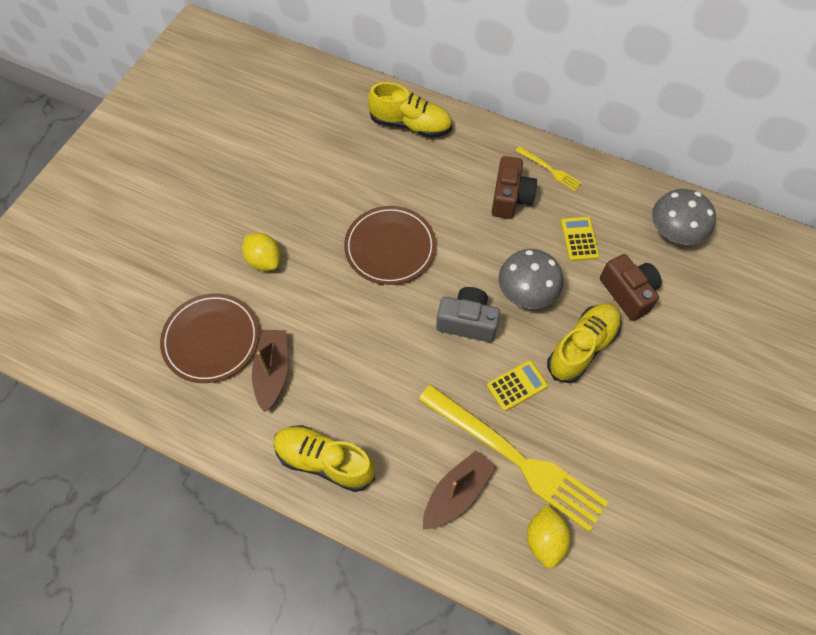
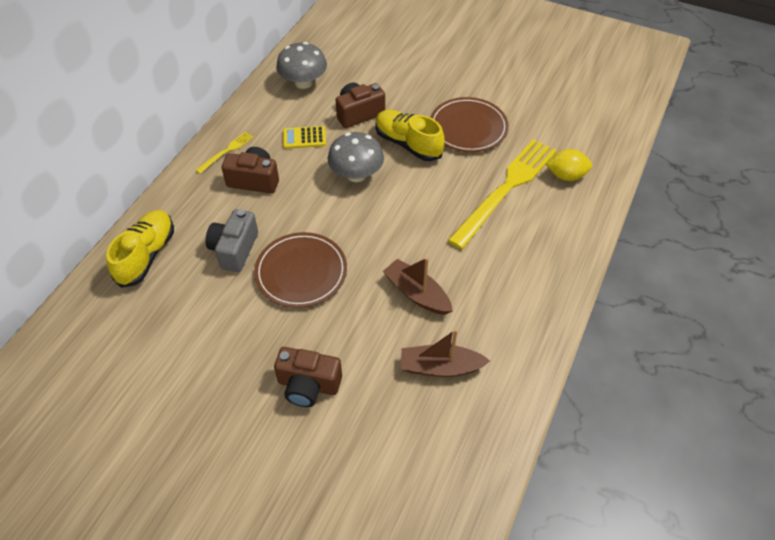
camera: 90 degrees left, 10 degrees down
brown plate [160,293,259,383] -> brown plate moved to [430,97,509,152]
yellow lemon [242,233,281,271] -> brown camera [274,347,342,407]
yellow shoe [273,425,375,492] -> none
brown boat [423,450,495,529] -> brown boat moved to [383,257,453,315]
grey camera [436,287,500,342] -> grey camera moved to [205,209,258,272]
yellow calculator [487,360,548,411] -> none

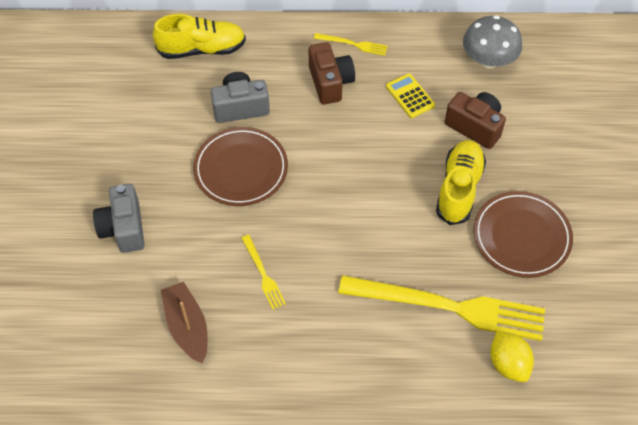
camera: 65 degrees right, 5 degrees up
brown camera [274,347,342,407] -> grey camera [93,184,145,253]
grey mushroom [328,132,384,182] -> none
brown boat [383,257,453,315] -> yellow fork [242,235,286,310]

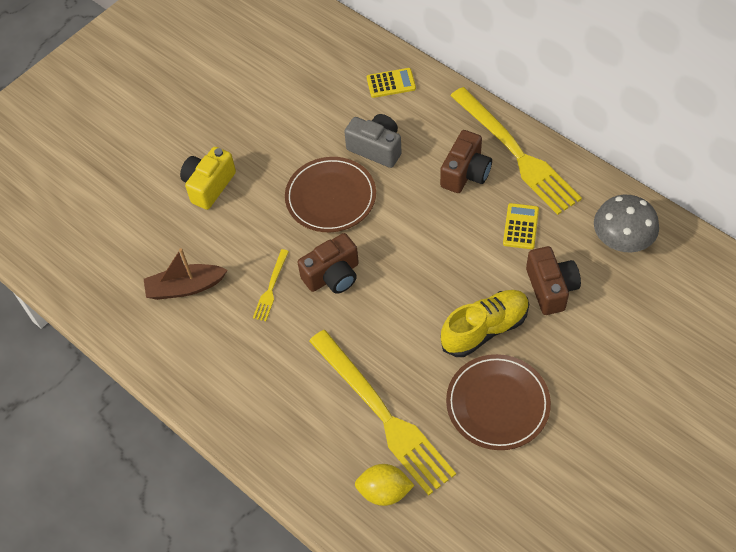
camera: 45 degrees right, 0 degrees up
grey camera [93,184,145,253] -> yellow camera [180,147,236,210]
yellow shoe [153,14,246,59] -> yellow calculator [367,68,416,98]
brown boat [161,282,208,364] -> brown boat turned 120 degrees counterclockwise [144,248,227,300]
yellow fork [314,33,388,56] -> yellow fork [450,87,582,215], size x2.32
yellow lemon [490,330,534,382] -> yellow lemon turned 75 degrees clockwise [355,464,415,506]
none -> brown camera [297,233,359,294]

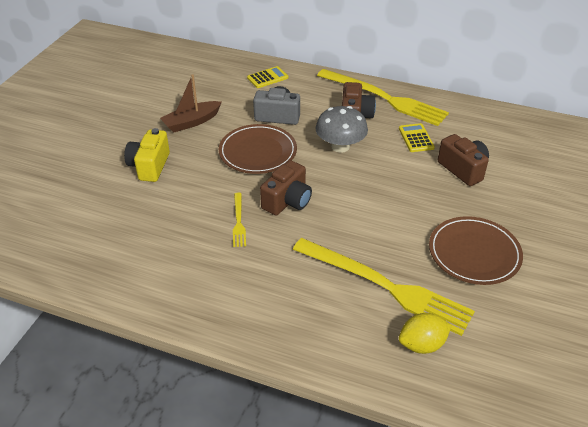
camera: 25 degrees left, 15 degrees down
brown boat [144,248,227,300] -> brown boat moved to [160,74,222,133]
yellow shoe [441,290,529,357] -> none
grey mushroom [594,195,659,252] -> grey mushroom moved to [315,106,368,153]

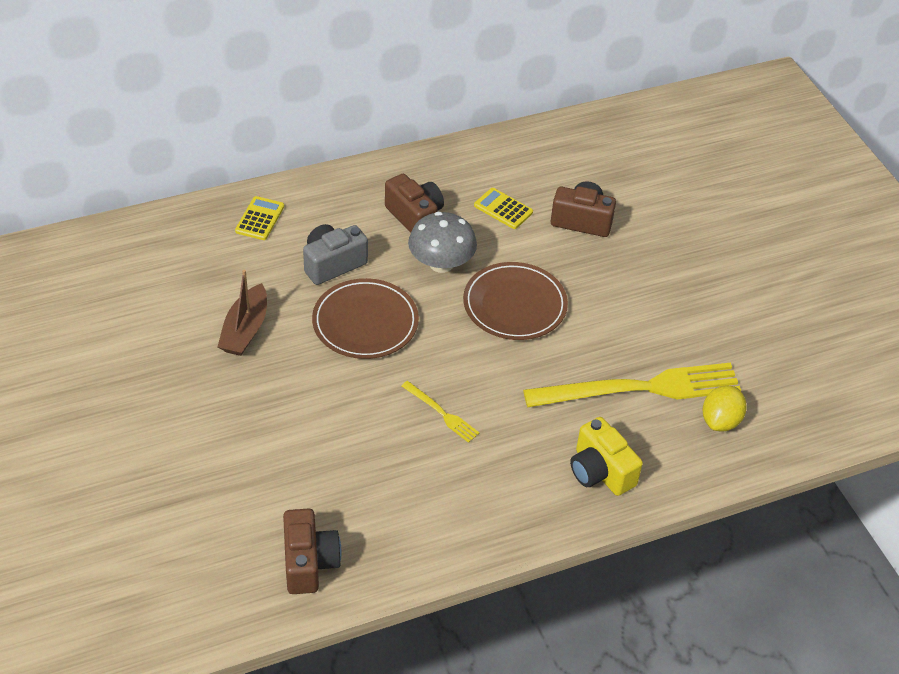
camera: 45 degrees left, 5 degrees up
yellow camera [124,128,170,182] -> yellow camera moved to [570,417,643,496]
brown camera [260,160,312,215] -> brown camera moved to [283,508,342,594]
yellow fork [317,69,449,126] -> none
brown plate [429,216,523,285] -> brown plate moved to [463,262,568,340]

